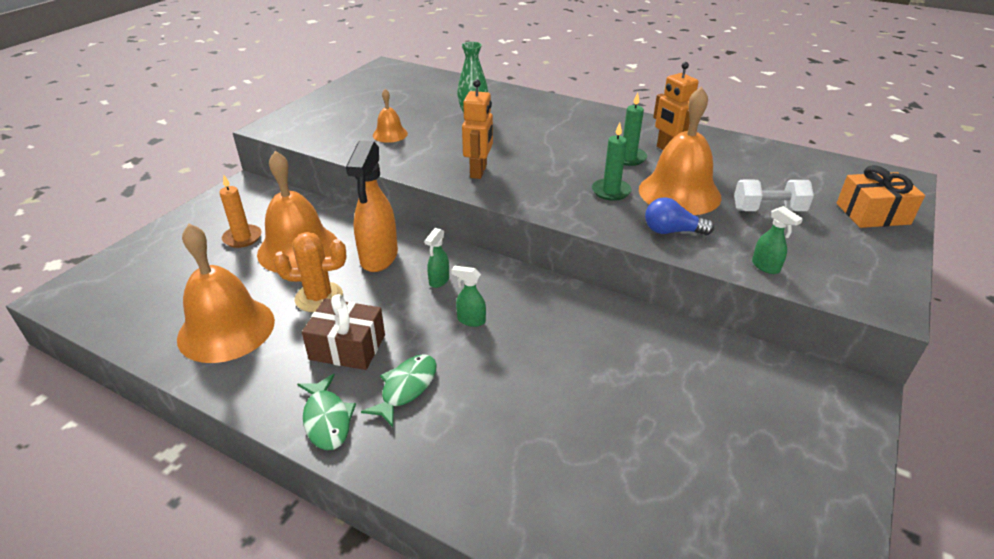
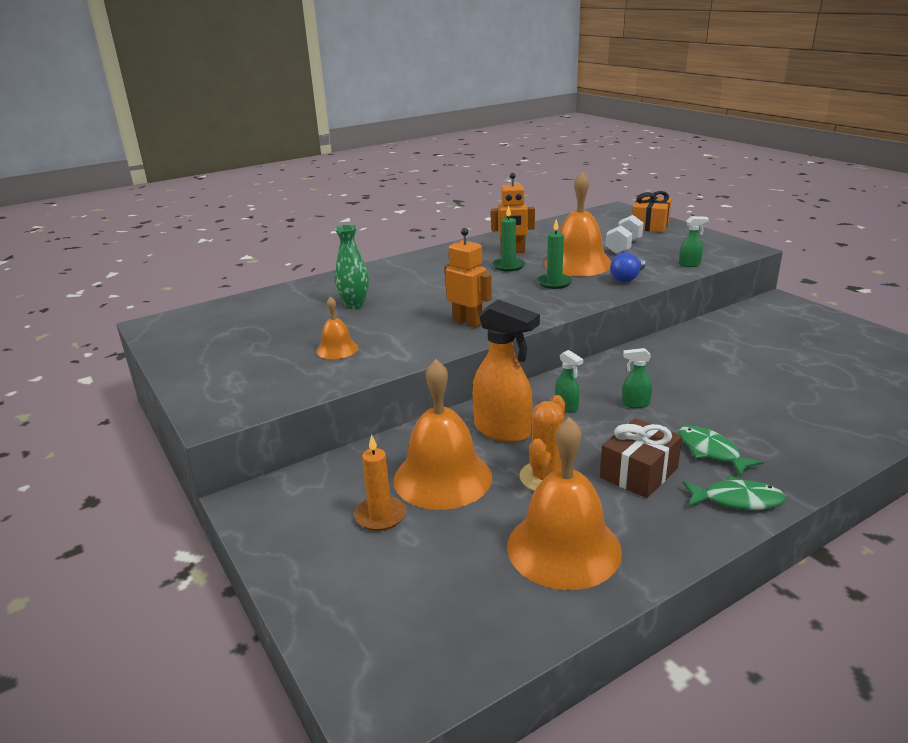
camera: 60 degrees left, 10 degrees down
green spray bottle [451,266,486,327] -> green spray bottle turned 45 degrees clockwise [622,348,652,408]

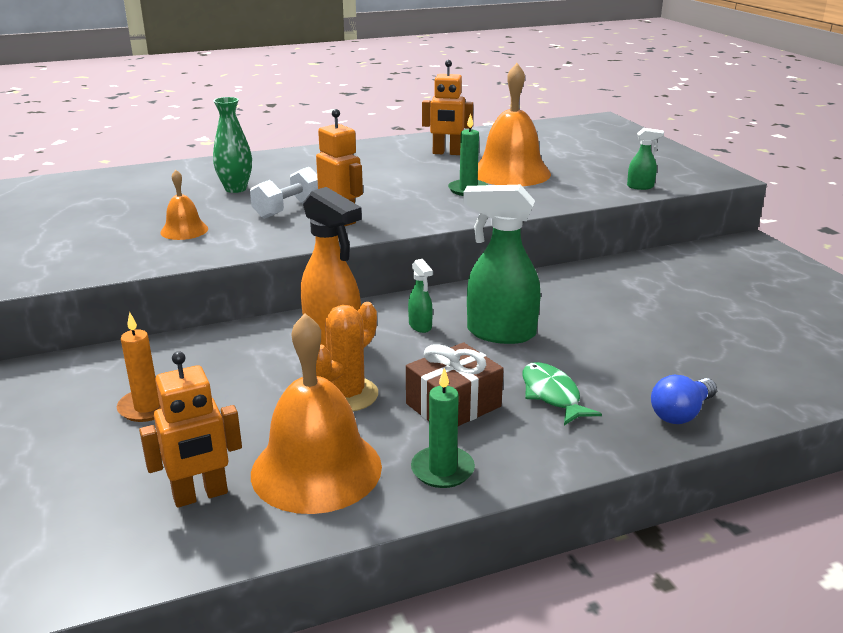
camera: 10 degrees right, 0 degrees up
orange bell [393,359,492,510] -> none
green candle [492,205,525,272] -> green candle moved to [411,368,475,488]
white dumbbell [606,215,643,254] -> white dumbbell moved to [250,167,318,219]
blue light bulb [610,252,646,282] -> blue light bulb moved to [651,375,717,424]
green spray bottle [622,348,652,408] -> green spray bottle [463,185,541,344], size x2.13
orange gift [632,191,672,232] -> none
green fish [683,476,786,510] -> none
none -> orange robot [139,351,242,508]

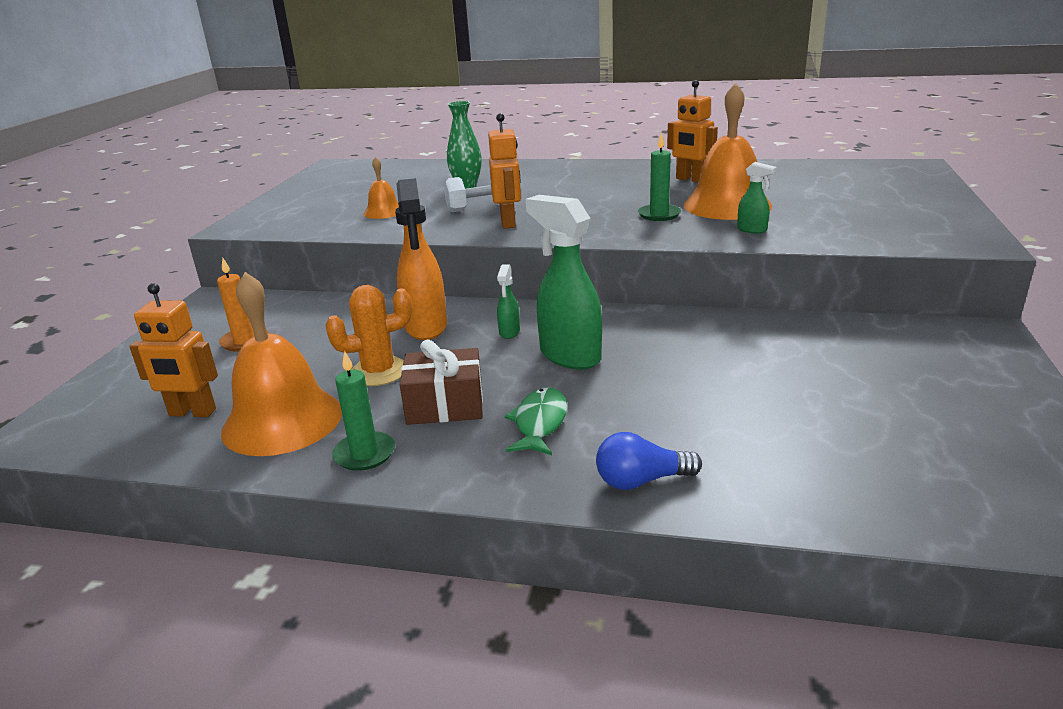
camera: 35 degrees right, 0 degrees up
green spray bottle [627,128,664,190] -> green spray bottle moved to [737,162,777,234]

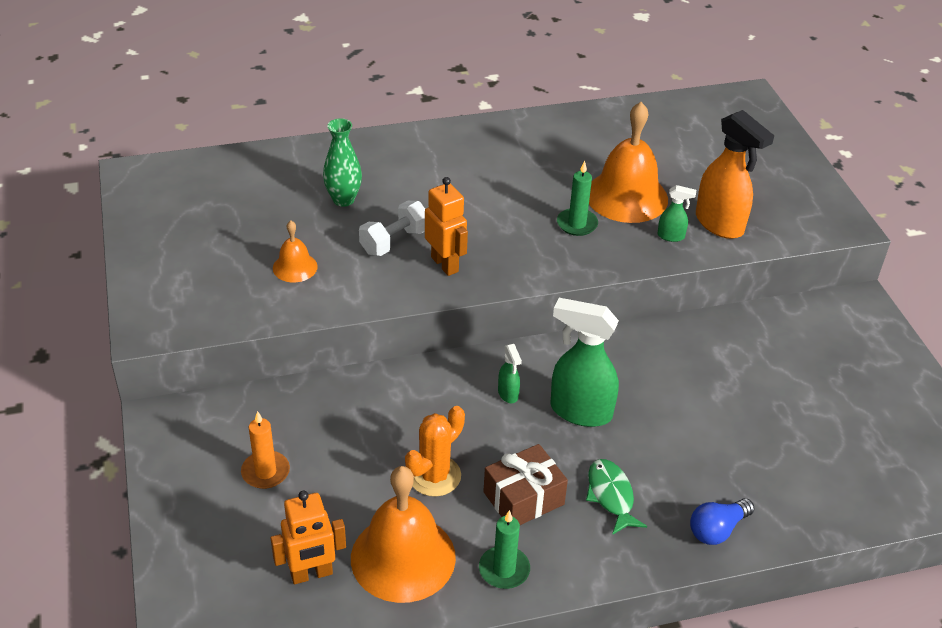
camera: 30 degrees left, 15 degrees up
orange spray bottle [395,178,447,340] -> orange spray bottle moved to [696,110,774,239]
orange robot [667,80,718,182] -> none

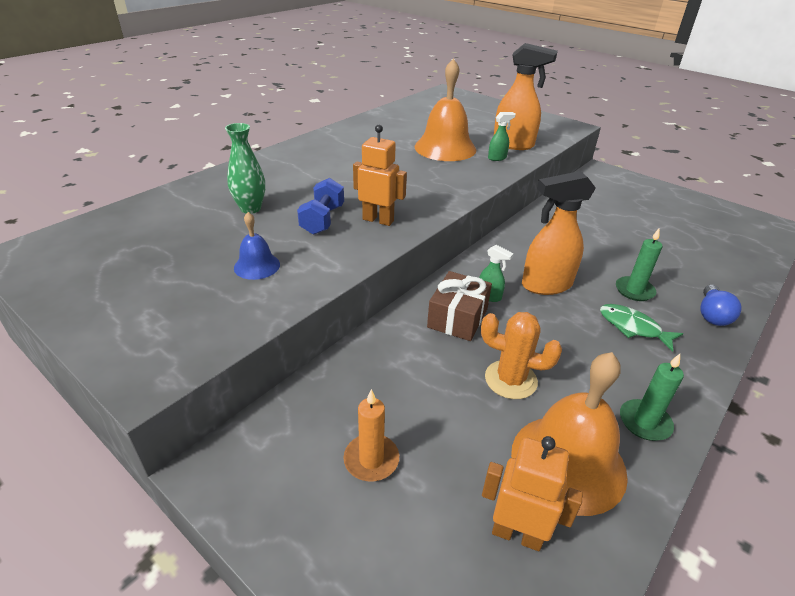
camera: 35 degrees left, 5 degrees down
orange robot [270,491,346,584] -> orange robot turned 105 degrees counterclockwise [482,436,583,551]
orange bell [273,220,318,282] -> blue bell [234,212,280,280]
white dumbbell [359,201,425,256] -> blue dumbbell [297,178,344,235]
orange cactus [405,406,465,497] -> orange cactus turned 75 degrees counterclockwise [481,312,562,399]
brown gift [483,444,568,525] -> brown gift moved to [427,271,492,341]
green spray bottle [551,298,619,427] -> orange spray bottle [522,171,596,295]
green candle [557,161,598,236] -> green candle moved to [616,228,662,301]

